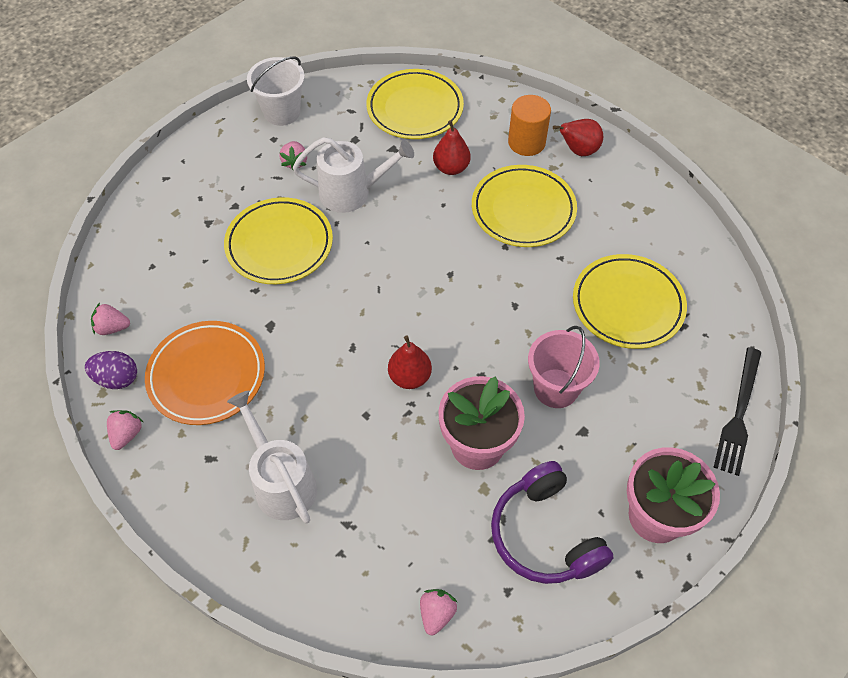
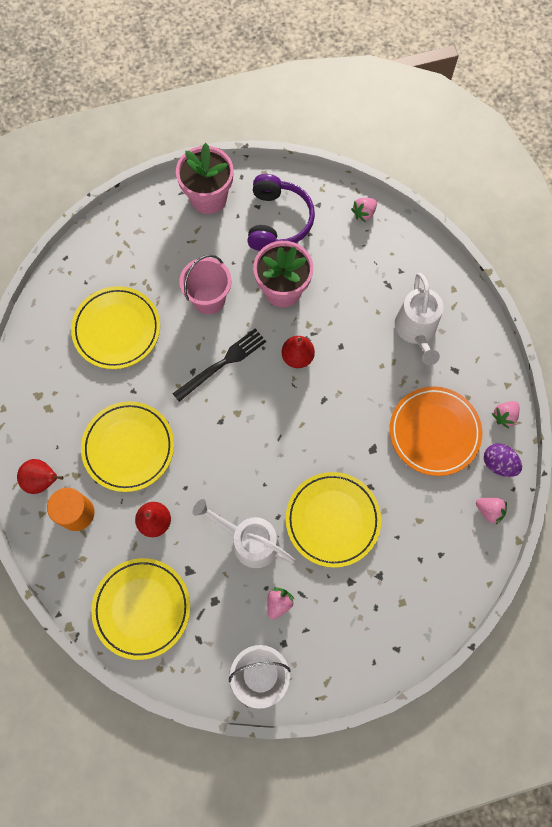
camera: 150 degrees left, 15 degrees up
black fork [713,347,761,476] -> black fork moved to [172,328,266,402]

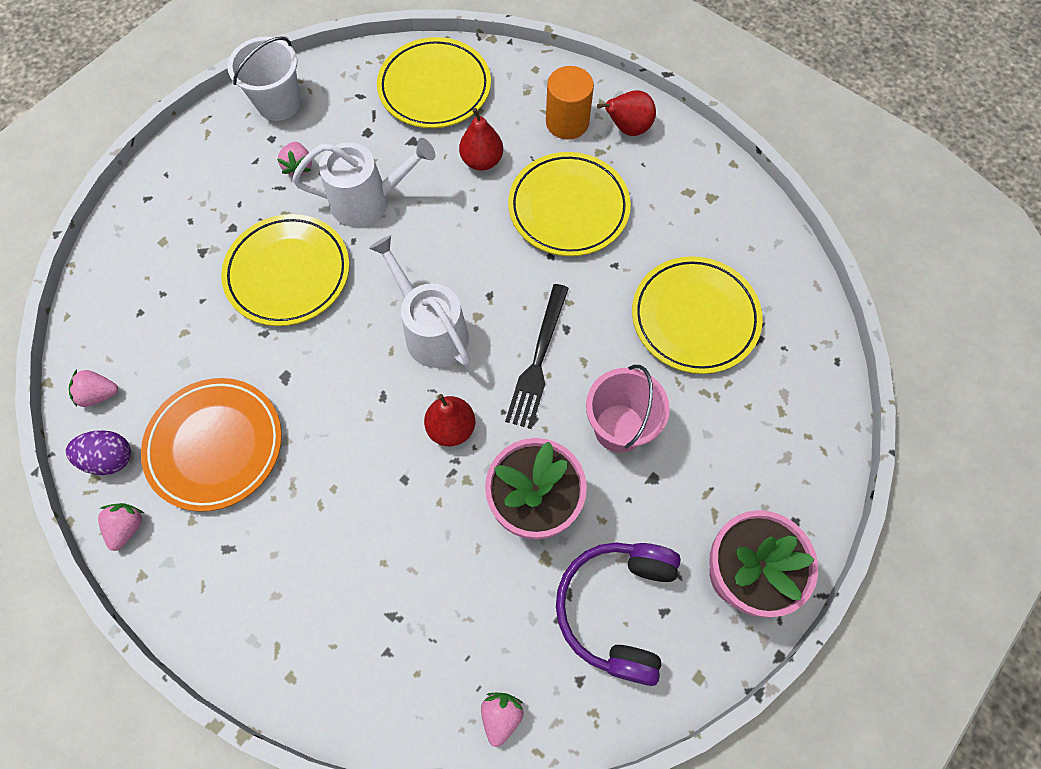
camera: 145 degrees right, 5 degrees down
purple headphones [247,174,315,251] -> purple headphones turned 45 degrees clockwise [556,542,681,686]
white watering can [395,273,443,365] -> white watering can moved to [369,235,470,368]

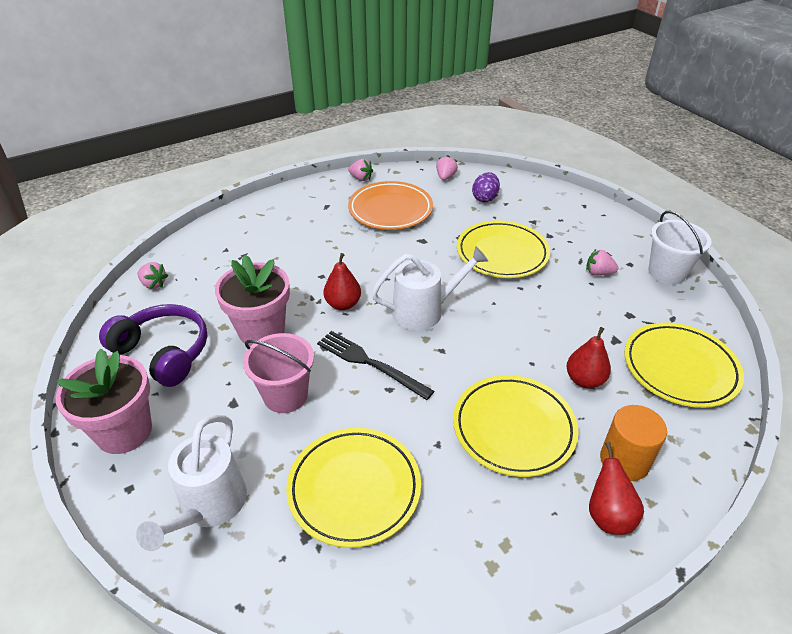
camera: 110 degrees right, 25 degrees down
purple egg [66,430,131,475] -> purple egg moved to [472,172,500,203]
white watering can [292,138,435,227] -> white watering can moved to [136,415,247,551]

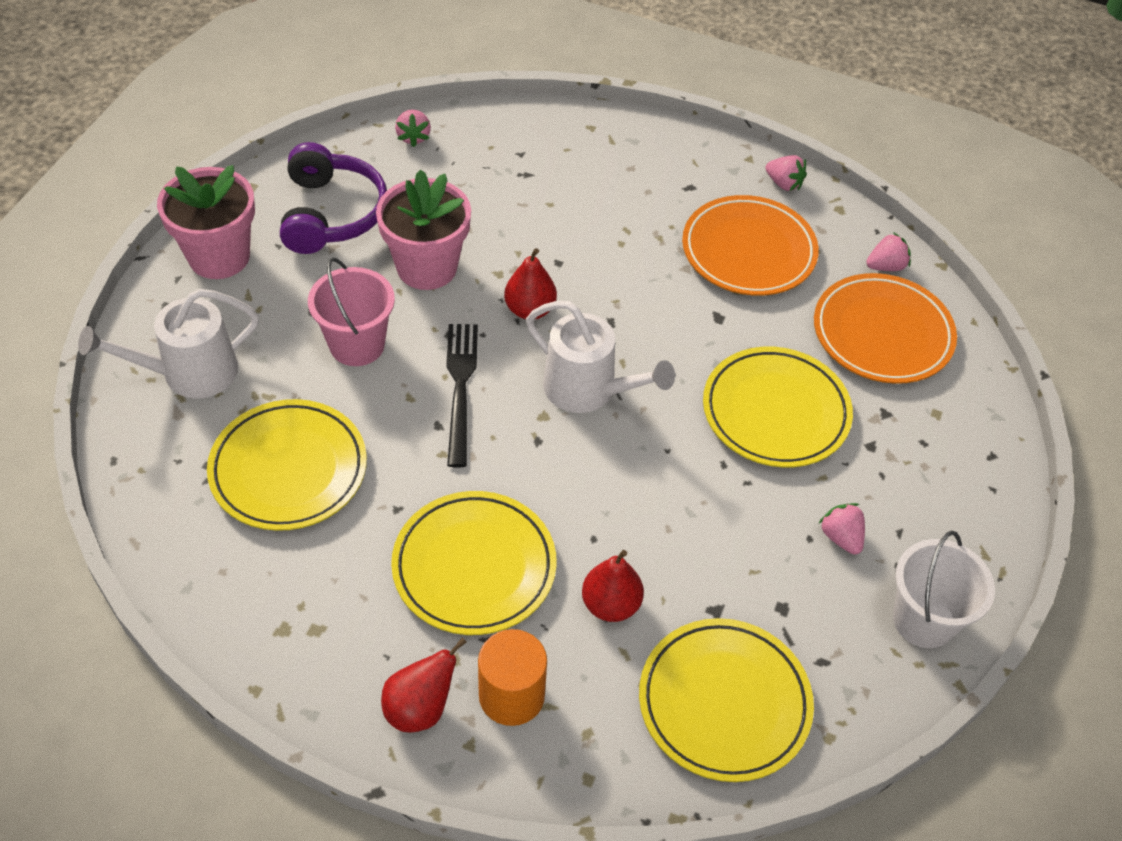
camera: 50 degrees right, 10 degrees up
pink strawberry [348,159,373,181] -> pink strawberry turned 45 degrees counterclockwise [765,155,807,191]
purple egg [472,172,500,203] -> orange plate [814,273,957,384]

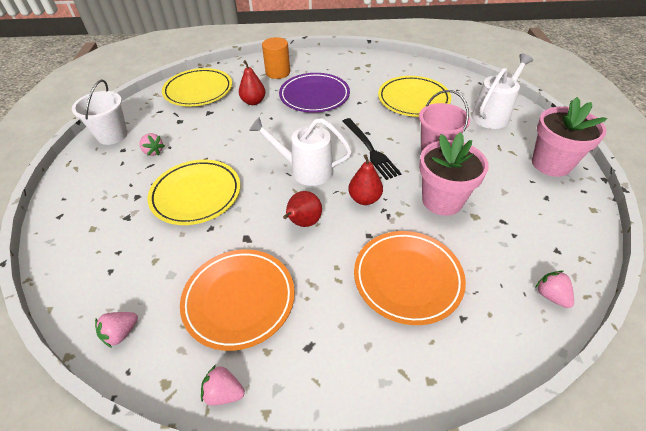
camera: 160 degrees right, 5 degrees down
purple headphones [280,142,387,254] -> none
red pear [381,637,467,732] -> red pear moved to [283,191,322,227]
yellow plate [391,491,557,635] -> purple plate [279,73,350,113]
orange plate [814,273,957,384] -> orange plate moved to [354,231,466,325]

